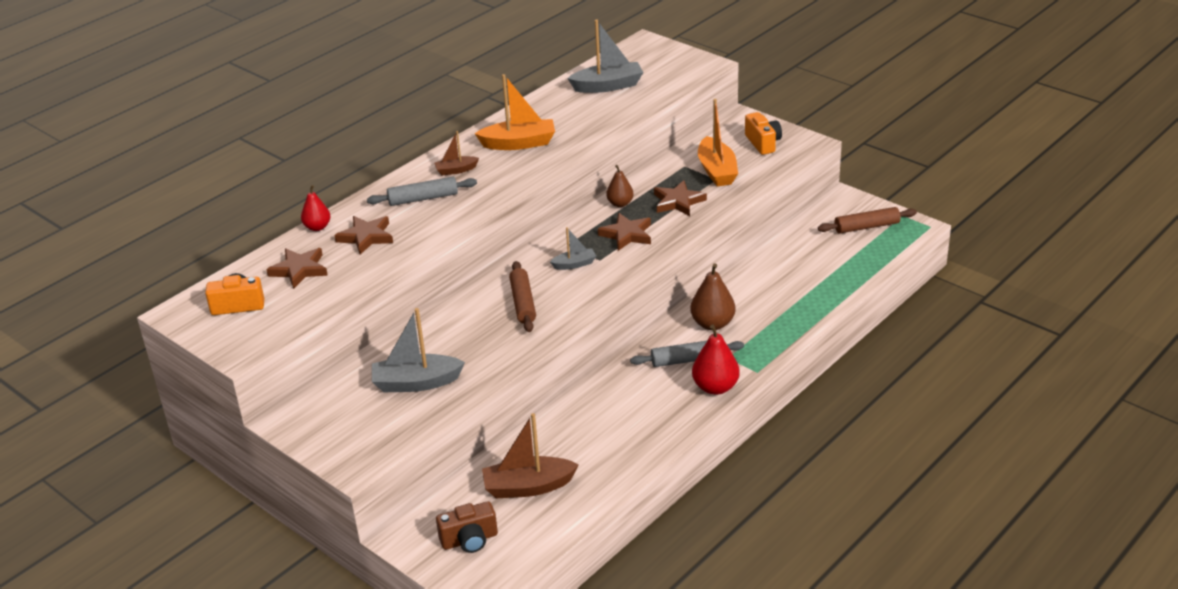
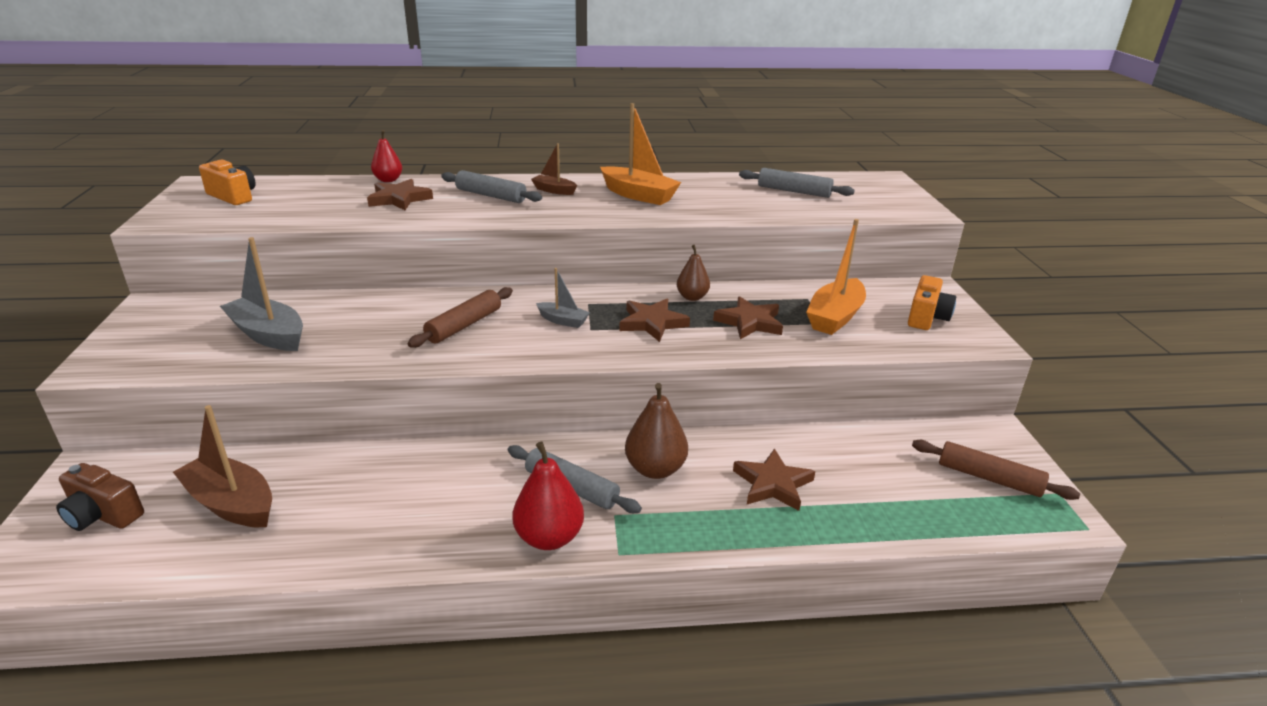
camera: 40 degrees right, 5 degrees down
brown star [266,248,328,289] -> brown star moved to [733,448,815,511]
grey boat [567,19,644,93] -> grey rolling pin [739,168,855,198]

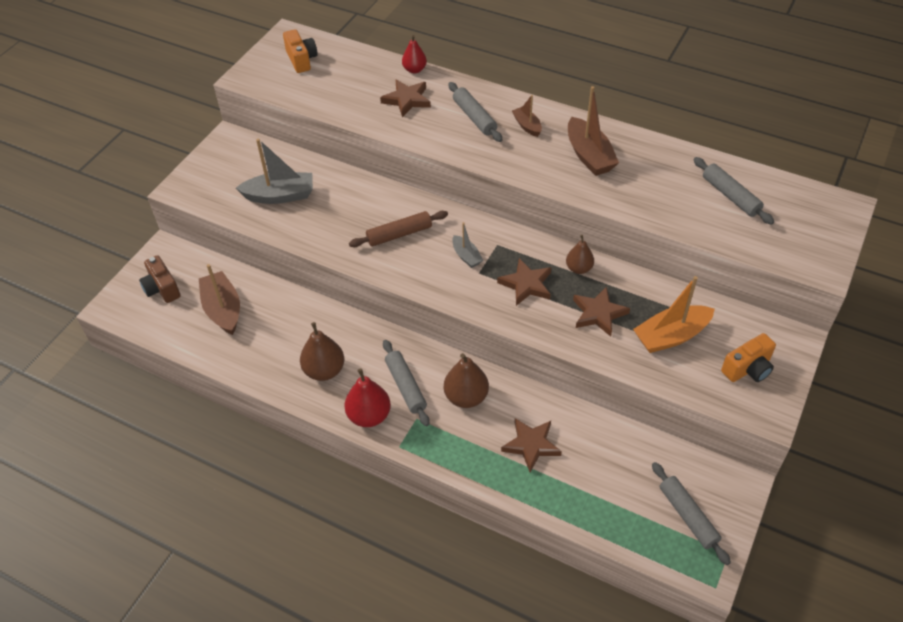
camera: 35 degrees right, 20 degrees up
grey boat [220,237,303,351] -> grey boat turned 105 degrees clockwise [236,139,313,204]
orange boat [600,103,681,205] -> brown boat [568,86,619,176]
brown rolling pin [912,440,1080,500] -> grey rolling pin [652,462,731,565]
none -> brown pear [300,322,344,381]

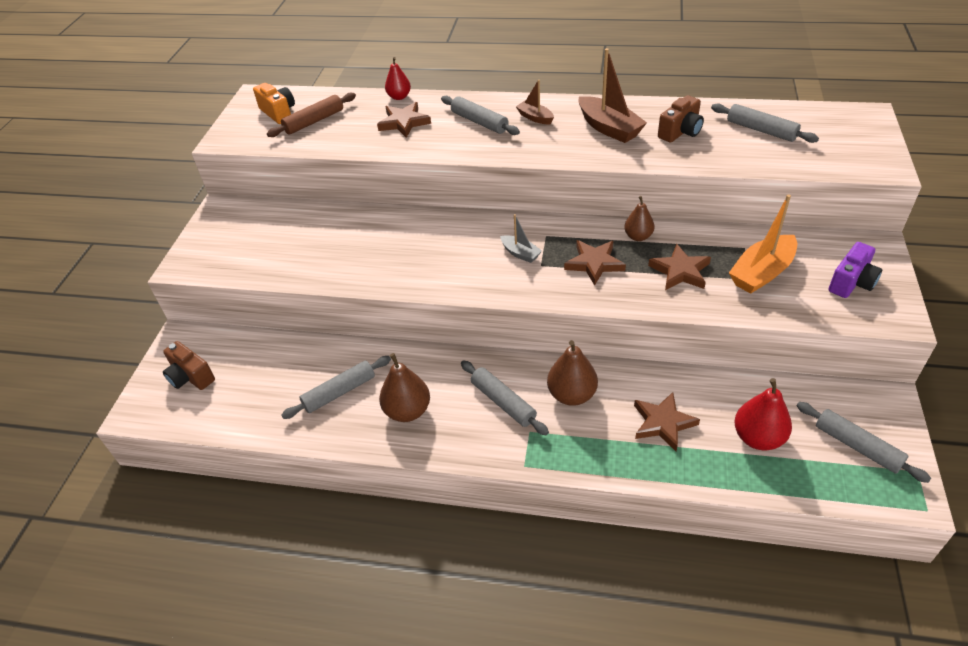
camera: 15 degrees left, 5 degrees down
brown boat [199,264,240,335] -> none
grey boat [236,139,313,204] -> none
red pear [344,369,391,427] -> red pear moved to [734,378,792,450]
brown rolling pin [349,211,448,247] -> brown rolling pin moved to [267,93,356,137]
orange camera [721,333,776,382] -> purple camera [828,242,882,298]
none -> grey rolling pin [281,356,391,419]
none -> brown camera [658,95,704,143]

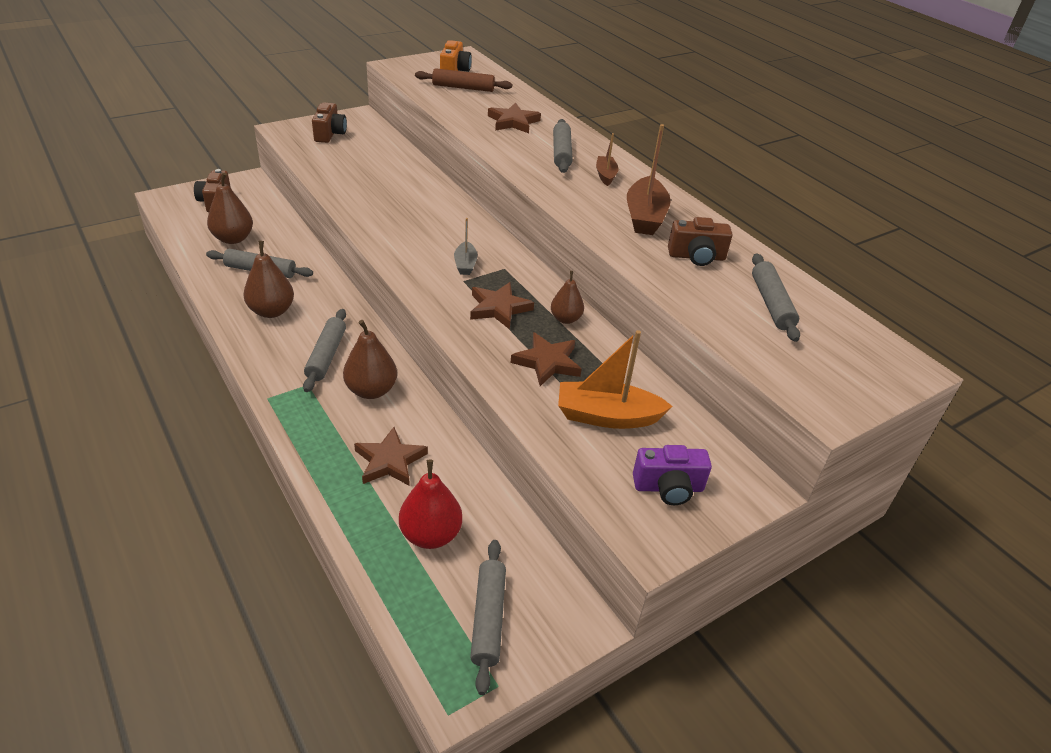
camera: 40 degrees right, 5 degrees down
red pear [385,57,411,100] -> none
none -> brown pear [207,173,253,244]
none -> brown camera [312,102,347,143]

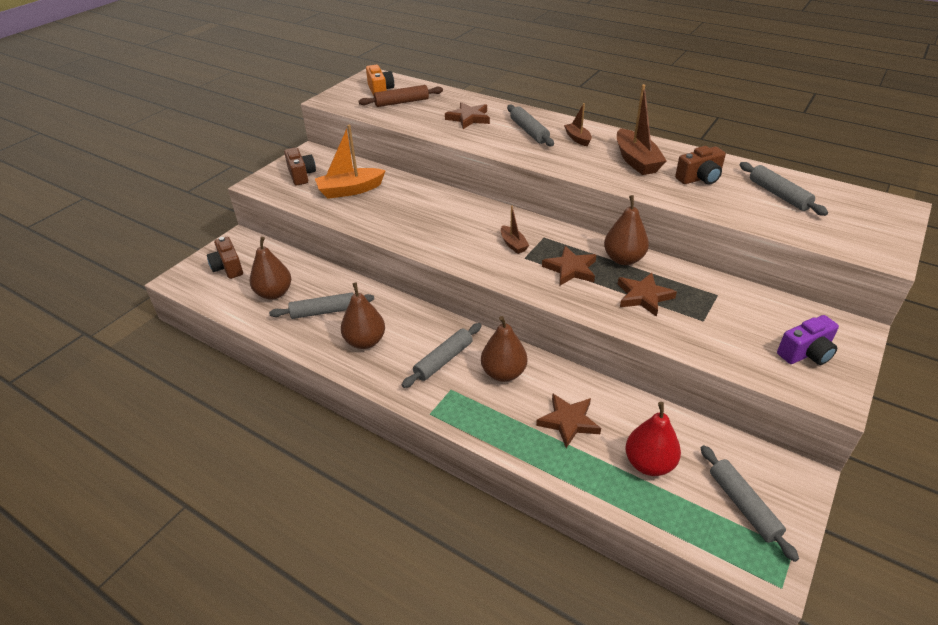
camera: 20 degrees left, 0 degrees up
grey rolling pin [303,309,346,392] -> grey rolling pin turned 60 degrees clockwise [402,323,481,388]
grey boat [454,218,478,275] -> brown boat [501,206,530,254]
brown pear [551,271,584,324] -> brown pear [604,195,649,265], size x1.55
orange boat [558,330,673,429] -> orange boat moved to [315,125,386,199]

